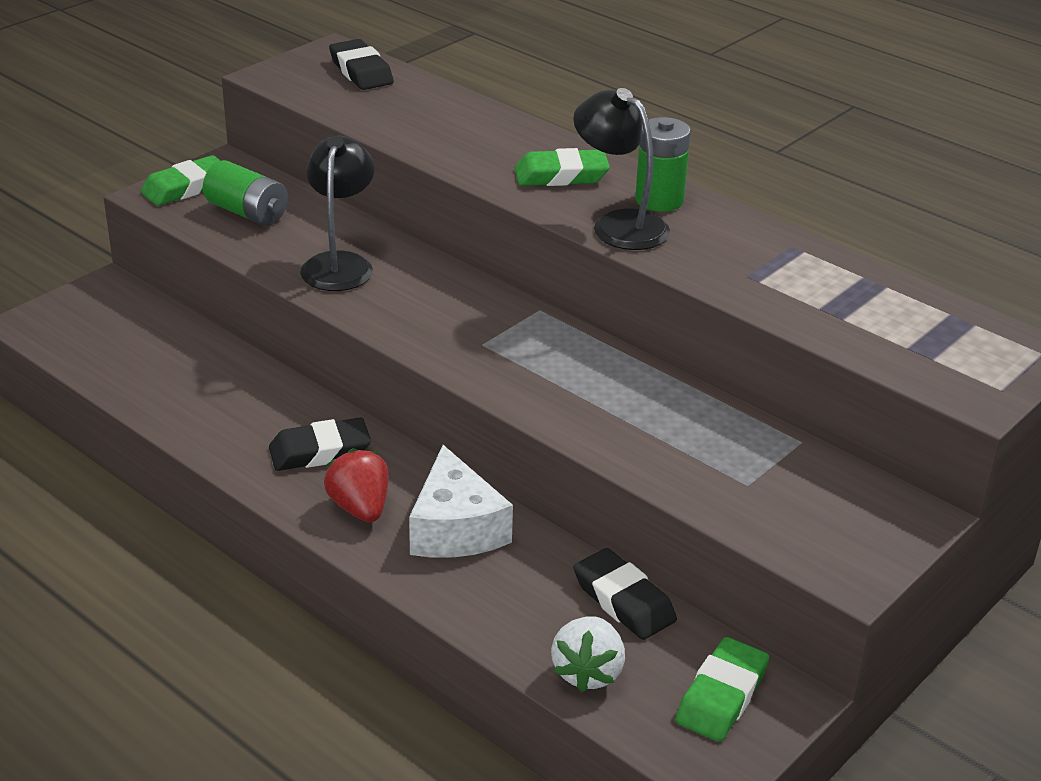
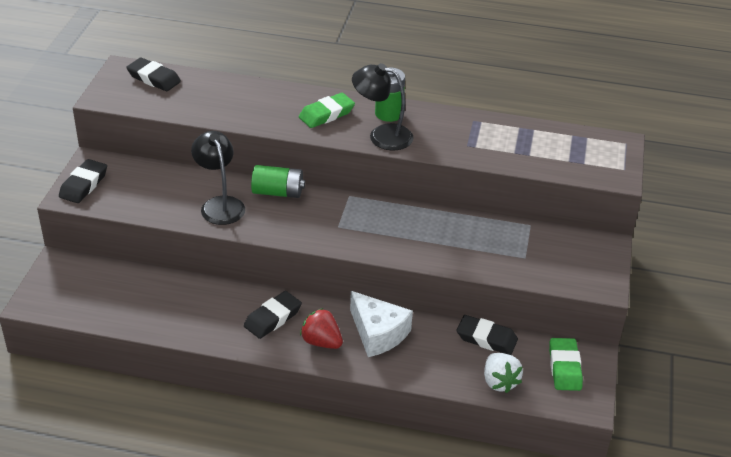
camera: 30 degrees left, 5 degrees up
green eraser [141,155,221,206] -> black eraser [59,159,107,203]
green battery [203,160,288,226] -> green battery moved to [251,165,305,198]

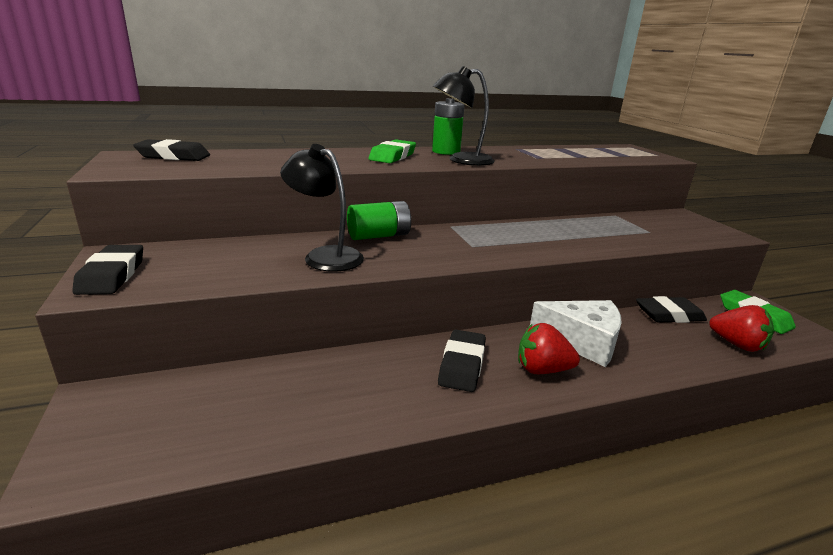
camera: 30 degrees left, 15 degrees down
white strawberry [484,353,523,393] -> red strawberry [709,305,774,352]

